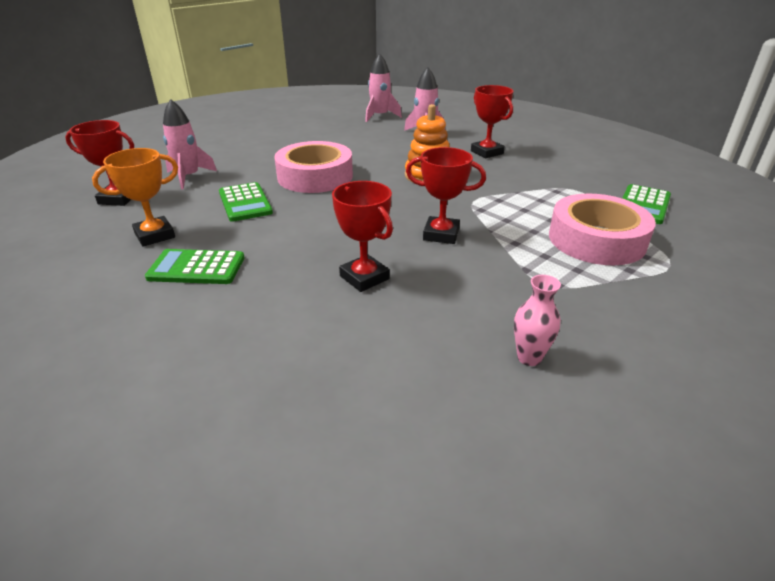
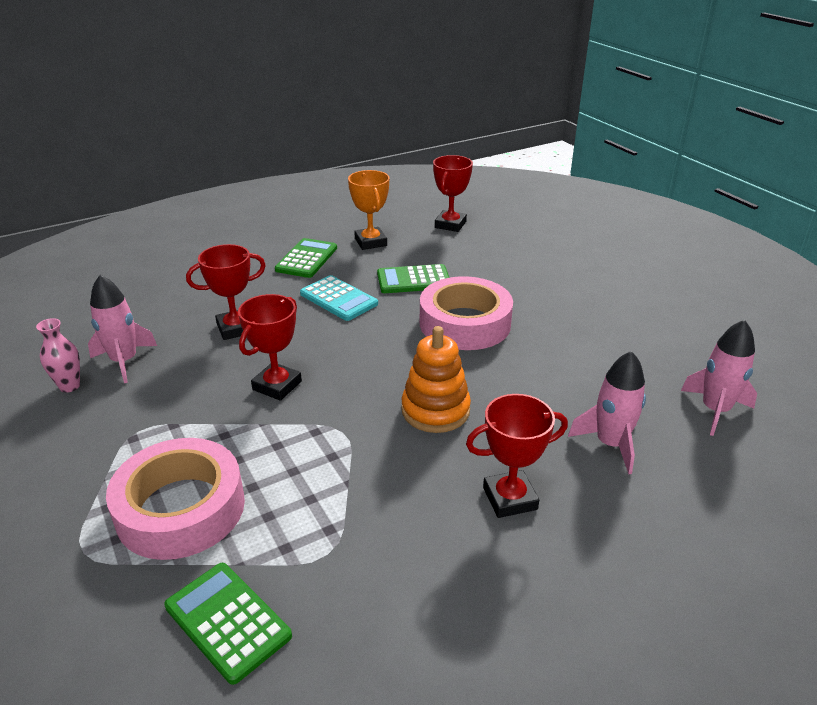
camera: 105 degrees right, 0 degrees up
pink rocket [163,99,217,189] -> pink rocket moved to [88,275,157,383]
none -> turquoise calculator [300,275,378,321]

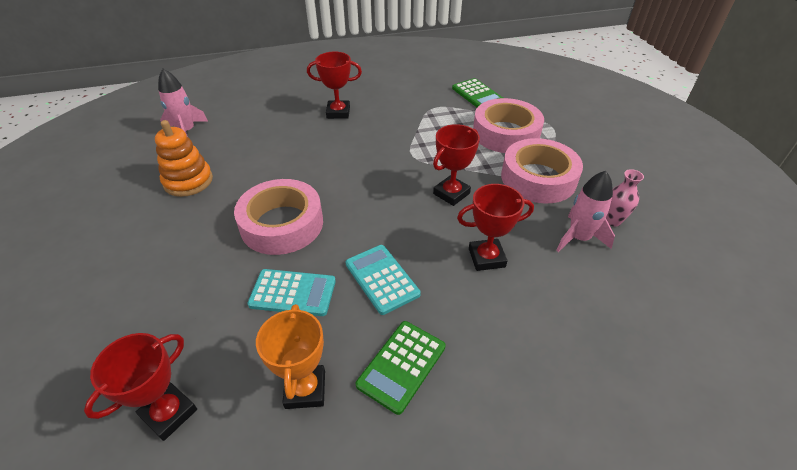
camera: 165 degrees left, 10 degrees up
green calculator [377,264,449,293] -> turquoise calculator [247,269,336,316]
orange stacking toy [401,326,471,433] -> orange stacking toy moved to [155,120,213,197]
pink rocket [568,351,646,474] -> none
none -> pink tape [501,138,583,203]

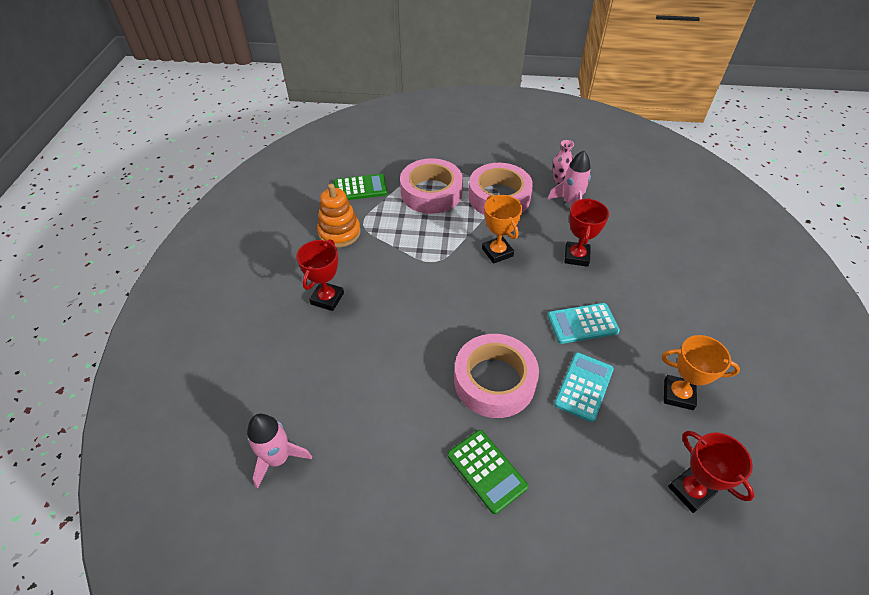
camera: 70 degrees left, 5 degrees up
orange stacking toy [155,120,213,197] -> orange stacking toy moved to [317,184,361,247]
green calculator [356,321,446,415] -> green calculator moved to [448,430,528,514]
red trophy [433,124,480,206] -> orange trophy [482,195,522,264]

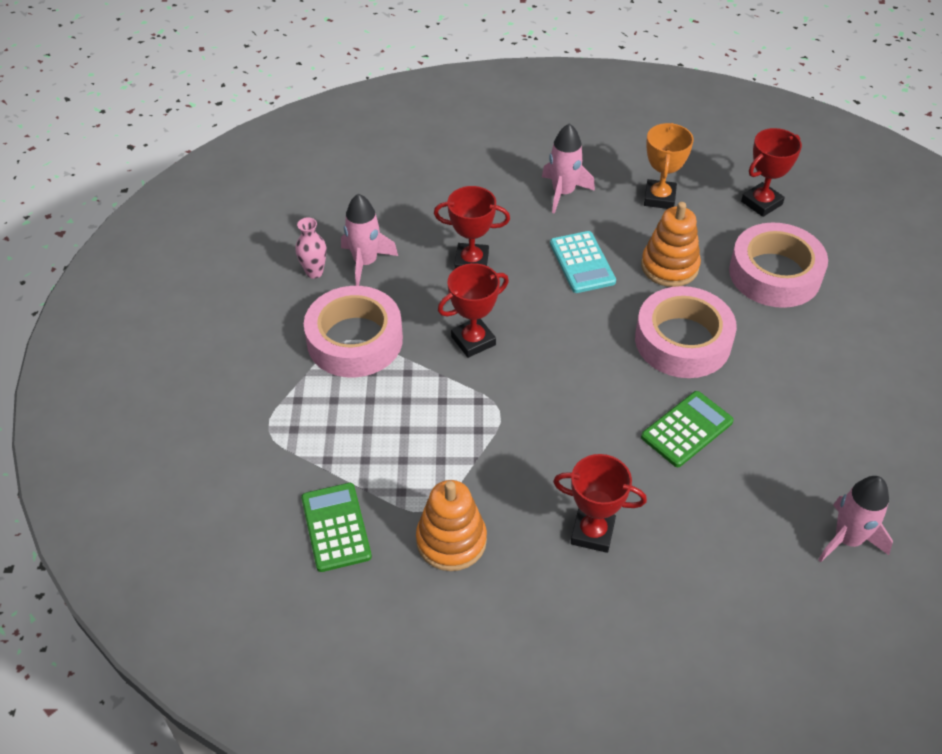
camera: 95 degrees left, 0 degrees up
pink tape [400,158,463,214] -> pink tape moved to [729,223,828,308]
green calculator [448,430,528,514] -> green calculator moved to [641,391,734,467]
orange trophy [482,195,522,264] -> red trophy [438,263,509,358]
turquoise calculator [554,352,614,422] -> orange stacking toy [641,202,701,287]
none -> pink rocket [542,123,595,214]

